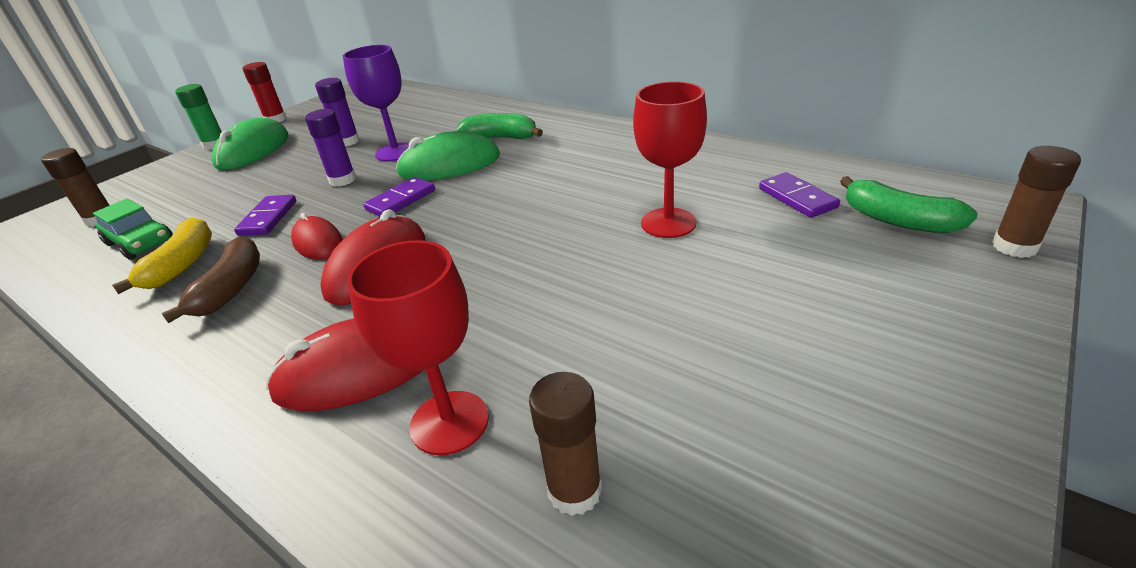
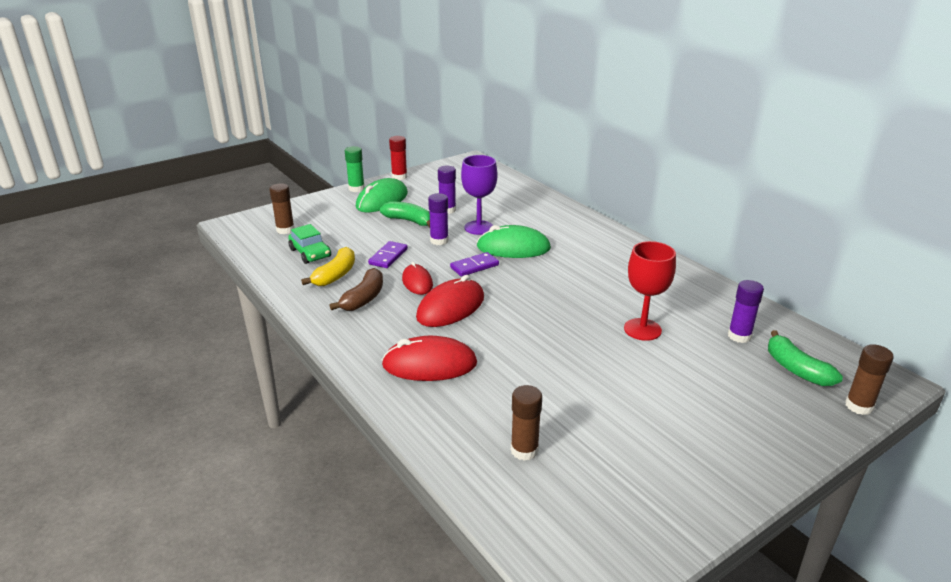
camera: 15 degrees right, 5 degrees down
red goblet [347,240,489,455] -> none
green banana [455,113,543,139] -> green banana moved to [380,202,430,227]
purple domino [759,172,840,218] -> purple glue stick [728,280,764,343]

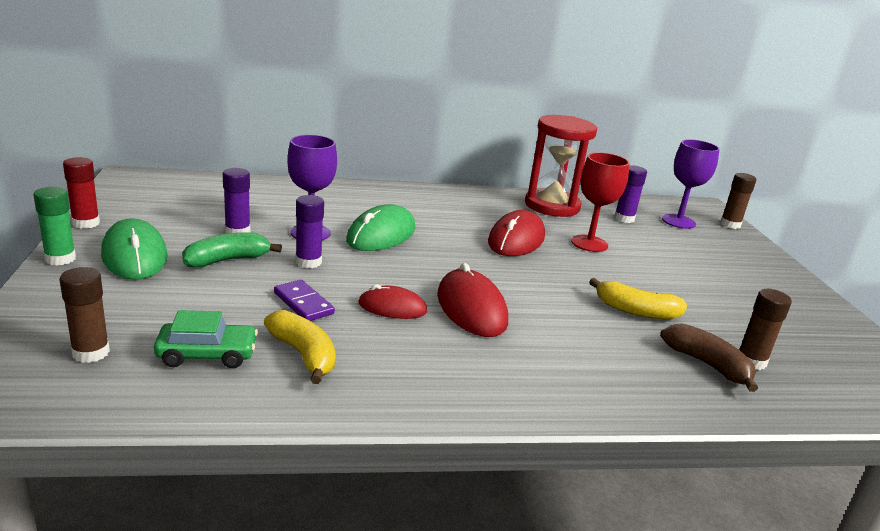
camera: 65 degrees left, 5 degrees down
brown banana [329,268,383,311] -> brown banana moved to [660,323,758,392]
red mouse [382,336,477,381] -> red mouse moved to [488,210,545,256]
purple domino [450,252,499,277] -> none
green banana [768,330,843,386] -> purple goblet [662,139,720,229]
none -> red hourglass [525,115,597,217]
none -> yellow banana [589,278,687,319]

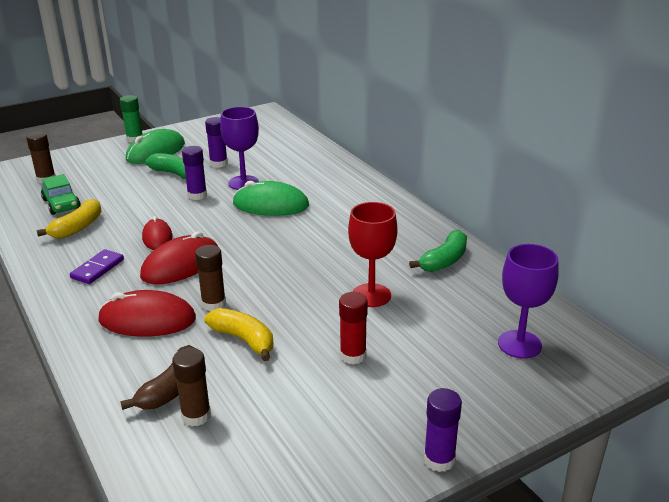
camera: 70 degrees right, 5 degrees up
red glue stick [63,157,100,229] -> red glue stick moved to [339,292,368,364]
purple domino [274,280,335,321] -> purple domino moved to [70,249,124,284]
red mouse [488,210,545,256] -> red mouse moved to [98,290,196,337]
red hourglass [525,115,597,217] -> green banana [409,230,467,272]
yellow banana [589,278,687,319] -> yellow banana turned 135 degrees clockwise [204,308,273,361]
purple glue stick [614,166,647,223] -> purple glue stick moved to [424,388,462,472]
brown glue stick [720,173,756,229] -> brown glue stick moved to [195,245,226,311]

